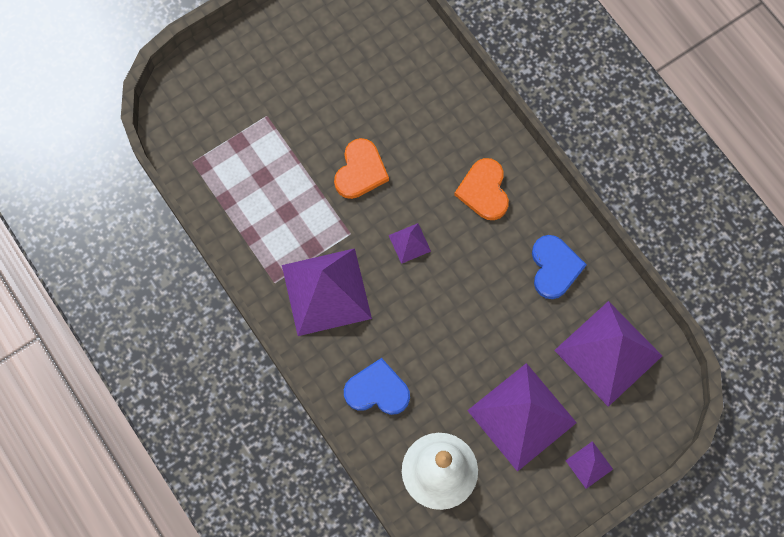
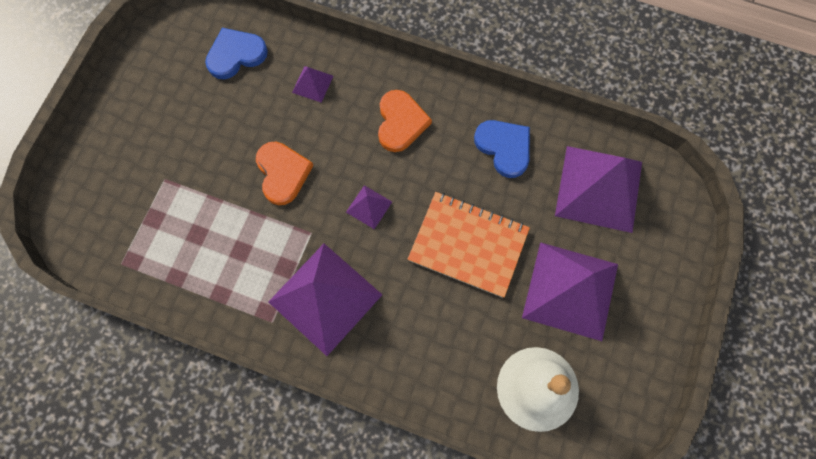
camera: 35 degrees left, 0 degrees up
blue heart [344,358,410,415] -> blue heart moved to [205,28,268,79]
orange heart [454,158,509,220] -> orange heart turned 135 degrees counterclockwise [378,90,432,152]
purple pyramid [565,441,613,489] -> purple pyramid moved to [292,66,333,103]
none -> orange notebook [408,192,530,298]

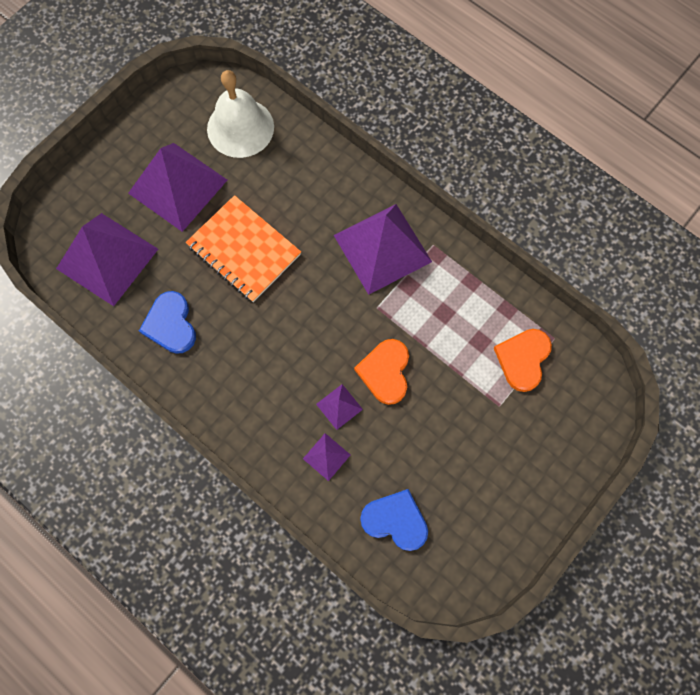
camera: 160 degrees left, 0 degrees up
blue heart [205,28,268,79] -> blue heart turned 150 degrees counterclockwise [360,489,428,551]
purple pyramid [346,185,392,229] -> purple pyramid moved to [316,384,363,430]
orange heart [378,90,432,152] -> orange heart moved to [494,329,552,392]

